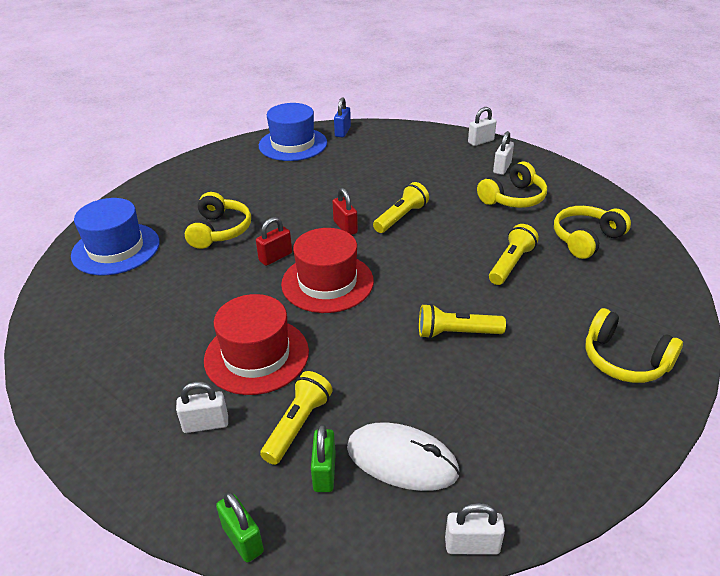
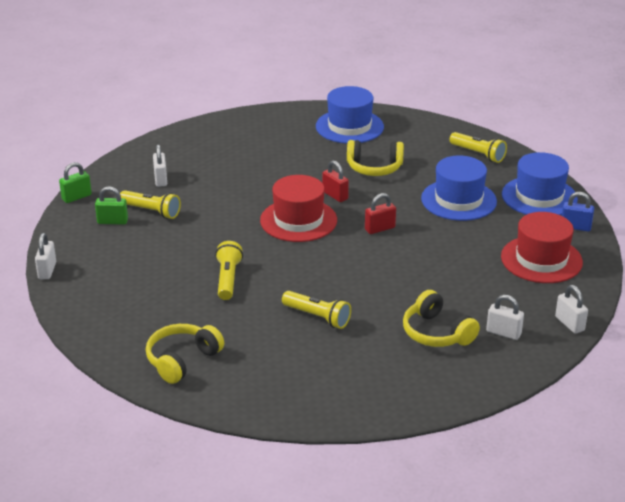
camera: 90 degrees right, 5 degrees down
red hat [204,294,309,395] -> red hat moved to [501,212,583,283]
white mouse [347,422,460,491] -> none
yellow flashlight [373,182,429,233] -> yellow flashlight moved to [449,132,507,163]
yellow headphones [554,206,631,259] -> none
none -> blue hat [421,156,497,221]

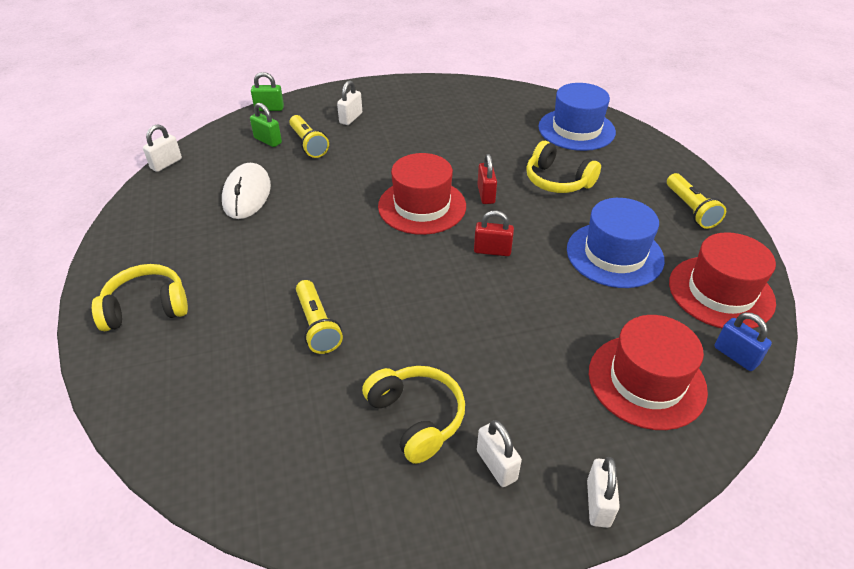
camera: 35 degrees right, 10 degrees up
yellow flashlight [215,241,243,300] -> none
yellow headphones [403,290,480,347] -> yellow headphones turned 150 degrees clockwise [362,366,465,464]
blue hat [502,152,578,215] -> red hat [669,232,776,329]
none -> white mouse [222,163,271,219]

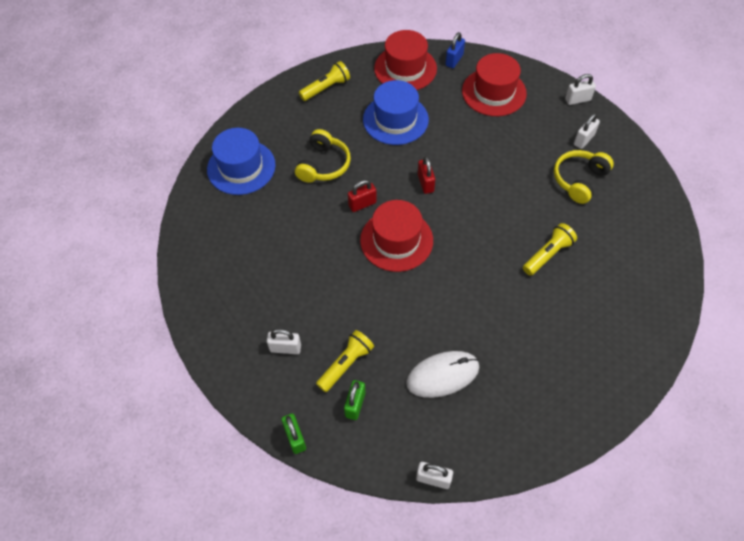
camera: 110 degrees left, 15 degrees up
yellow headphones [92,264,188,331] -> none

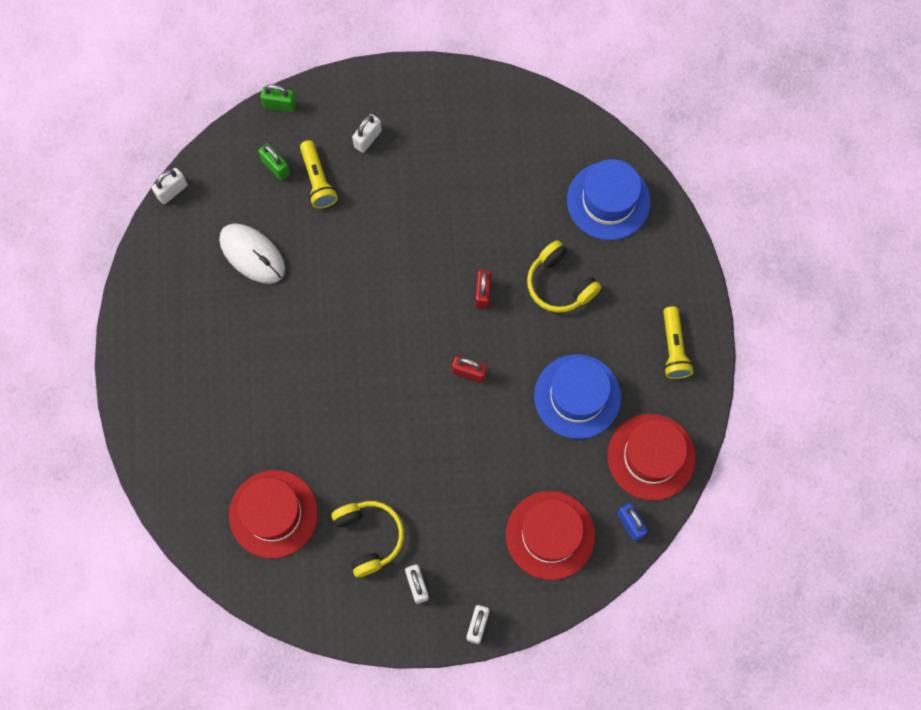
camera: 120 degrees right, 15 degrees up
red hat [360,200,433,272] -> red hat moved to [229,470,318,558]
white mouse [406,351,480,398] -> white mouse turned 60 degrees counterclockwise [219,223,285,284]
yellow flashlight [523,223,577,276] -> none

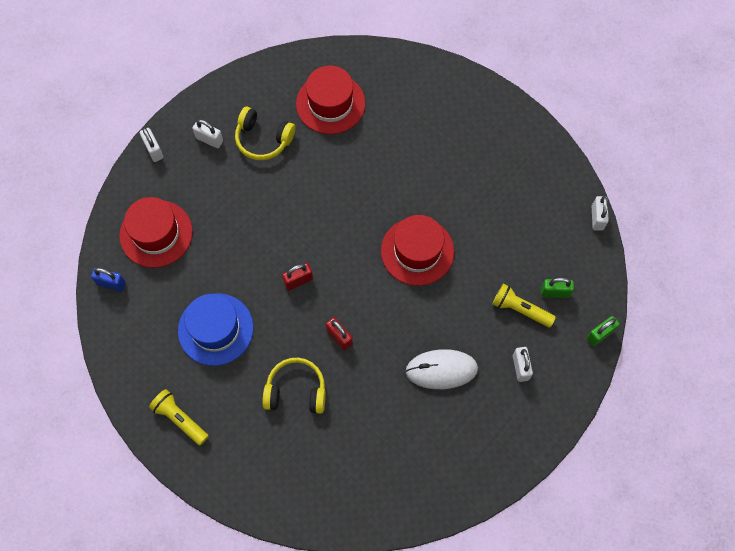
camera: 135 degrees right, 5 degrees down
white mouse [219,223,285,284] -> white mouse moved to [405,349,478,389]
blue hat [567,159,651,240] -> none
red hat [608,414,696,501] -> red hat moved to [381,215,454,286]

